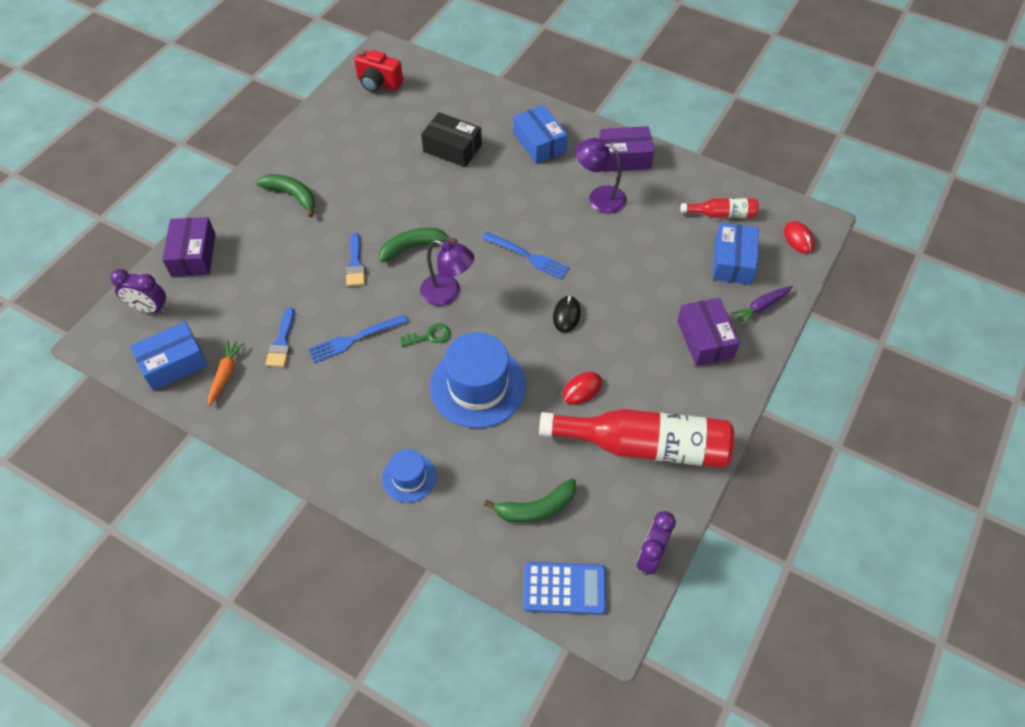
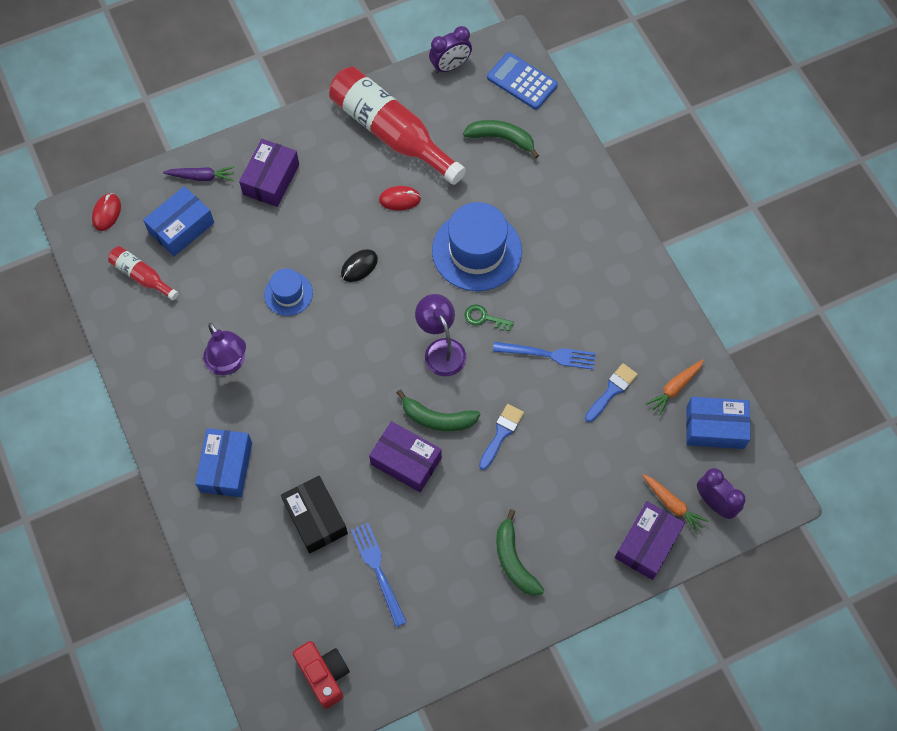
camera: 145 degrees left, 10 degrees up
blue hat [382,449,437,503] -> blue hat moved to [264,268,313,316]
blue fork [481,231,570,280] -> blue fork moved to [351,523,407,627]
purple box [599,126,655,172] -> purple box moved to [369,421,442,492]
none -> orange carrot [642,474,709,535]

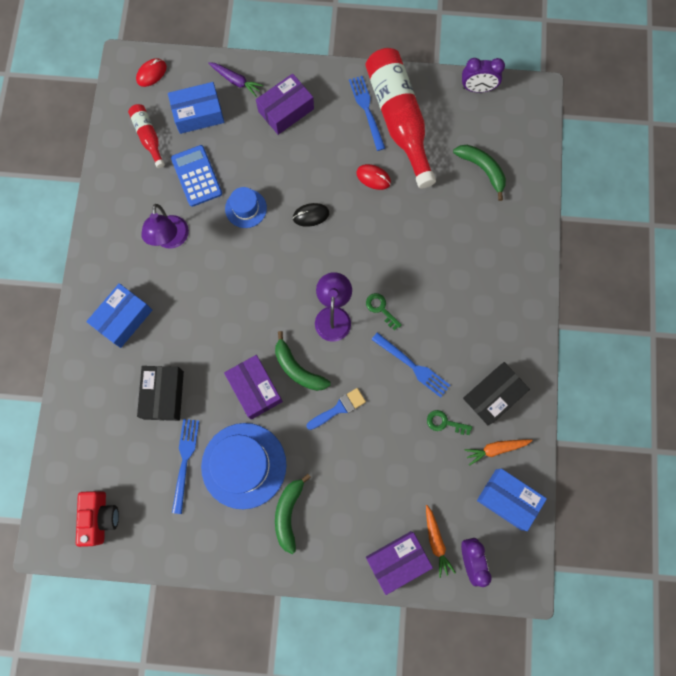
camera: 30 degrees right, 10 degrees up
blue hat [432,202,522,291] -> blue hat moved to [201,423,286,509]
blue calculator [487,52,558,110] -> blue calculator moved to [171,145,222,207]
blue brush [585,363,638,422] -> green key [427,410,472,435]
none -> blue fork [349,76,385,151]
none -> black box [463,362,530,425]

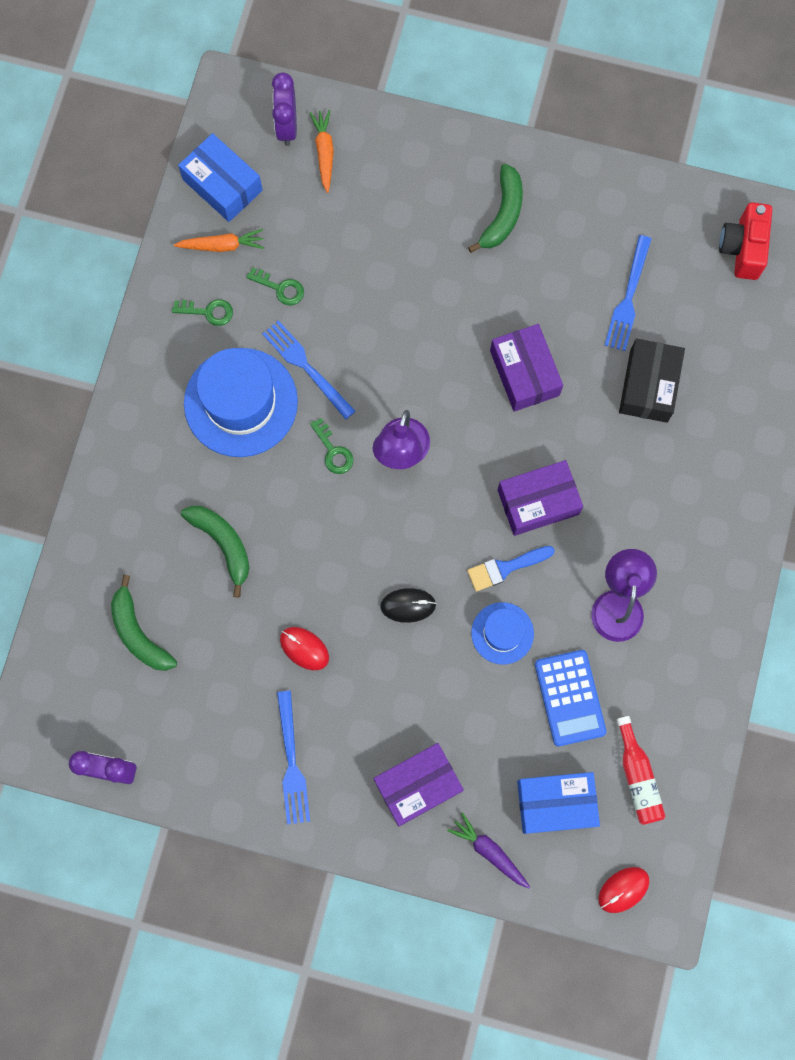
camera: 170 degrees left, 0 degrees up
blue box [86,283,152,348] -> none
blue hat [201,423,286,509] -> blue hat moved to [184,348,298,457]
green banana [275,331,331,391] -> green banana moved to [181,506,250,598]
blue brush [306,388,366,430] -> blue brush moved to [467,546,555,591]
red bottle [365,48,436,189] -> none
purple box [366,531,433,595] -> purple box moved to [498,460,583,536]
black box [463,362,530,425] -> green key [172,299,233,326]

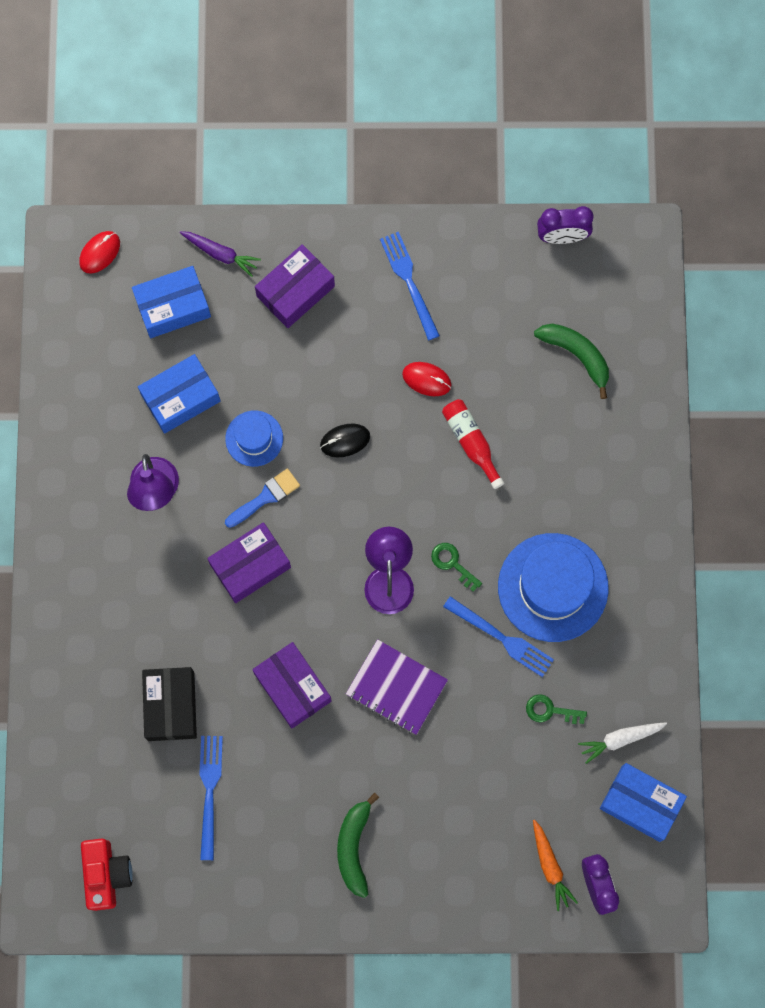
camera: 165 degrees right, 0 degrees up
green key [172,299,233,326] -> none
orange carrot [174,229,264,252] -> white carrot [578,722,667,764]
green banana [181,506,250,598] -> none
blue calculator [535,650,606,746] -> blue box [138,354,221,434]
red bottle [617,716,665,825] -> red bottle moved to [442,399,504,489]
none -> purple notebook [346,639,448,735]

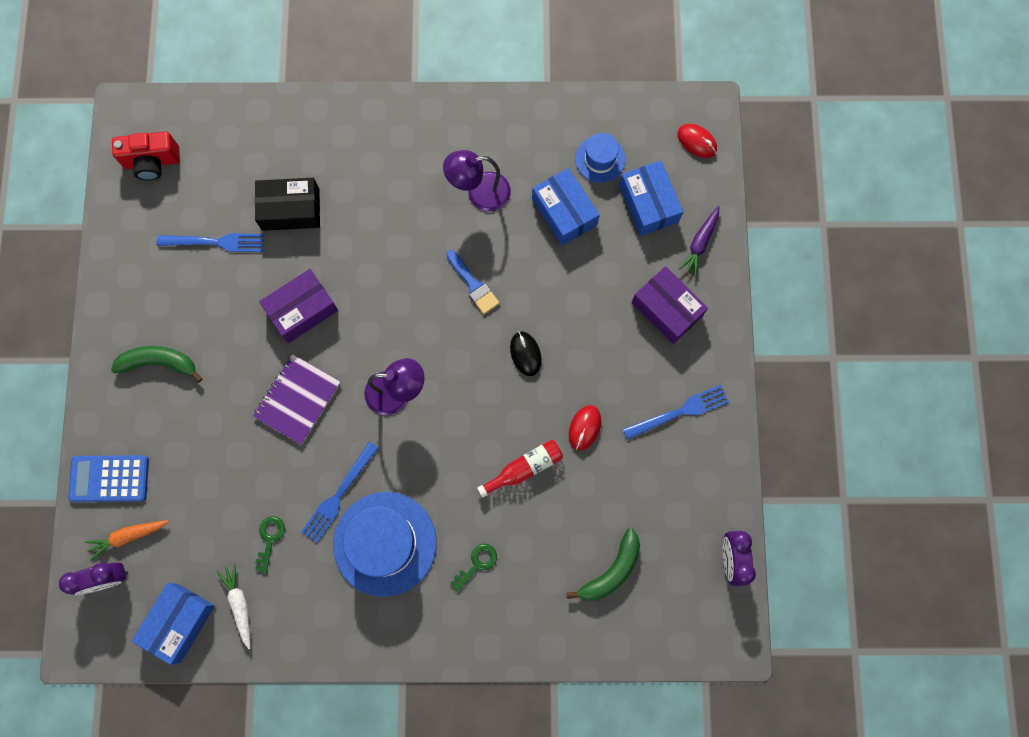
camera: 90 degrees right, 0 degrees up
purple box [207,522,291,603] -> none
blue hat [225,410,283,467] -> blue hat moved to [575,133,626,183]
green key [431,543,482,592] -> green key moved to [450,544,497,592]
none -> blue calculator [68,455,149,502]

